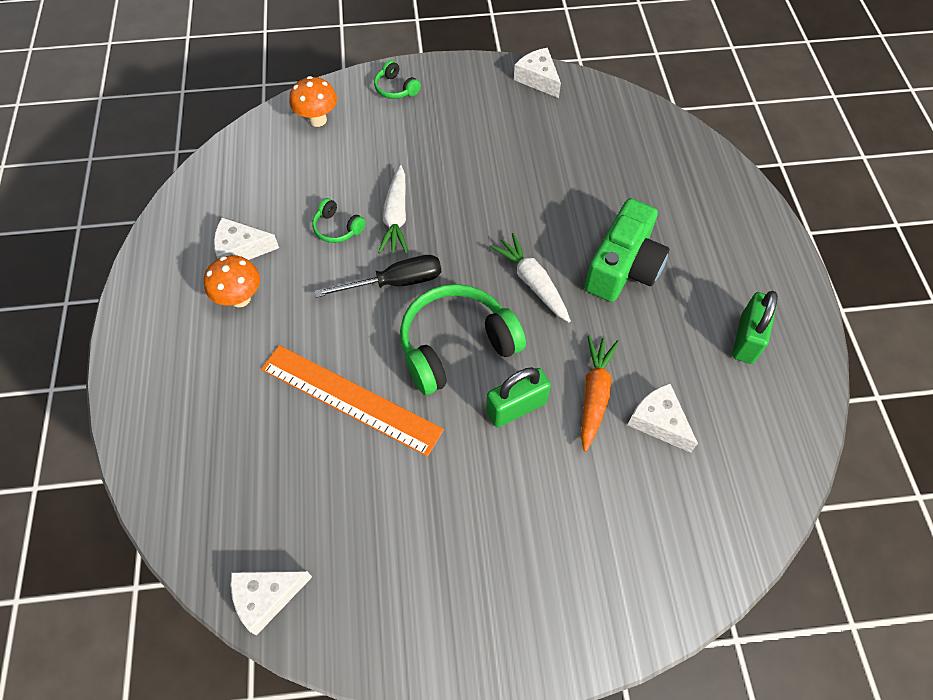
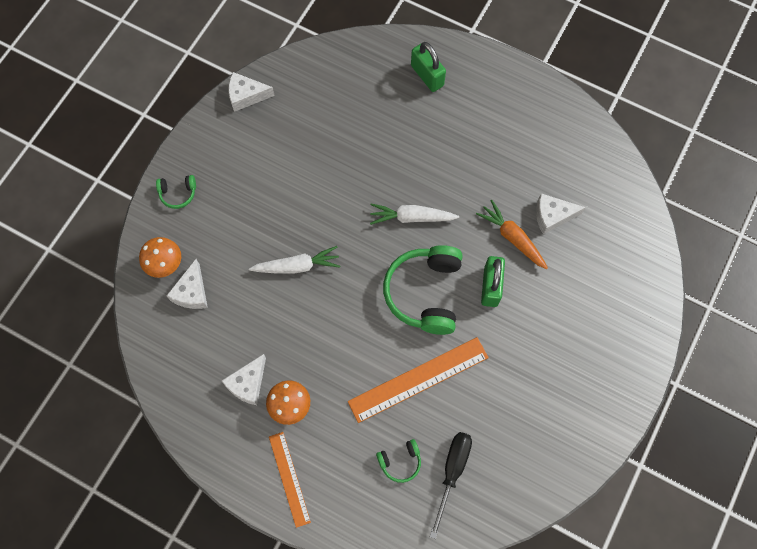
camera: 55 degrees left, 10 degrees up
white cheese [231,571,312,635] -> white cheese moved to [166,259,208,309]
green headphones [312,198,366,243] -> green headphones moved to [376,439,421,483]
black screwdriver [314,255,441,298] -> black screwdriver moved to [430,432,472,539]
white carrot [378,165,408,254] -> white carrot turned 45 degrees counterclockwise [249,246,340,274]
green camera [584,198,670,302] -> none
green padlock [732,291,778,364] -> green padlock moved to [411,42,446,92]
none -> orange ruler [269,432,311,528]

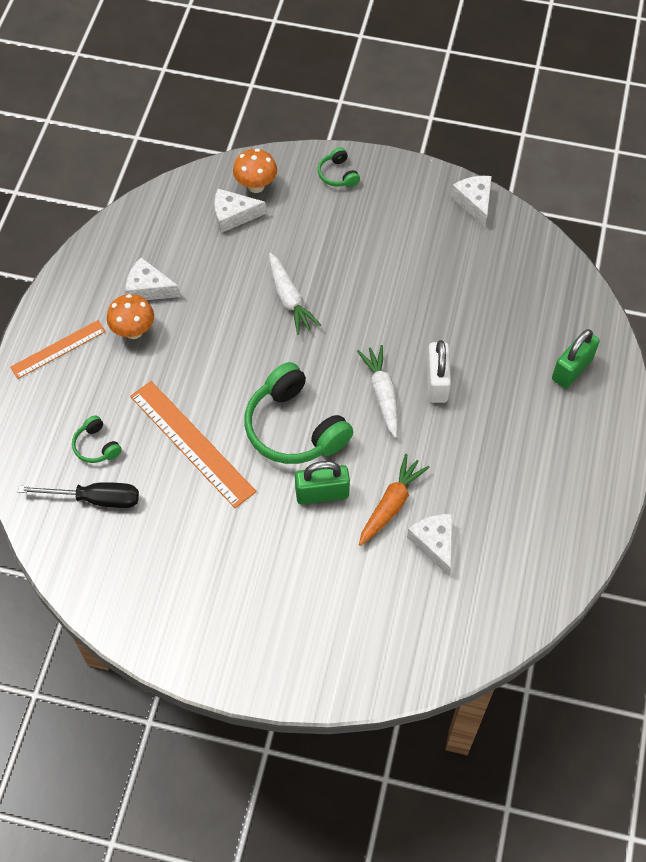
camera: 75 degrees right, 10 degrees down
green headphones [383,245,463,335] -> green headphones turned 120 degrees counterclockwise [244,362,353,464]
none -> white padlock [426,340,451,403]

